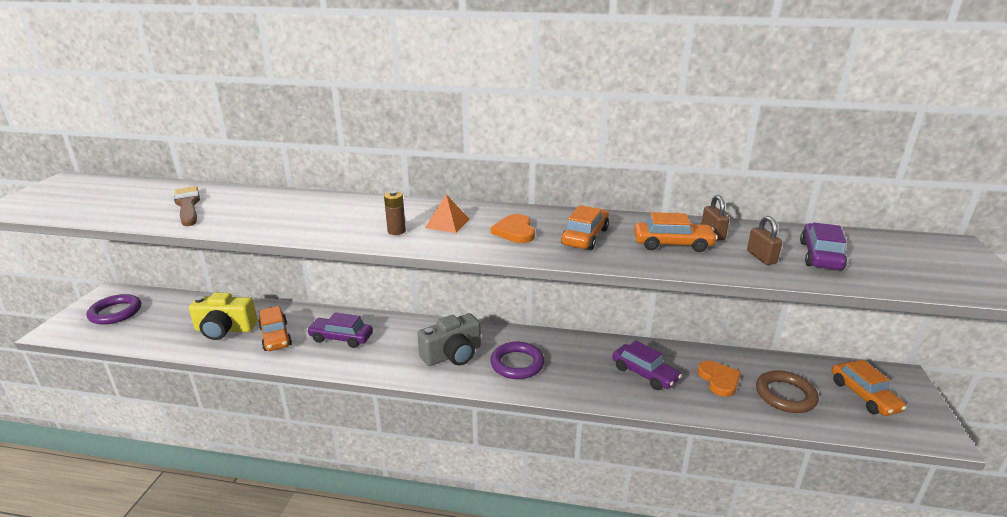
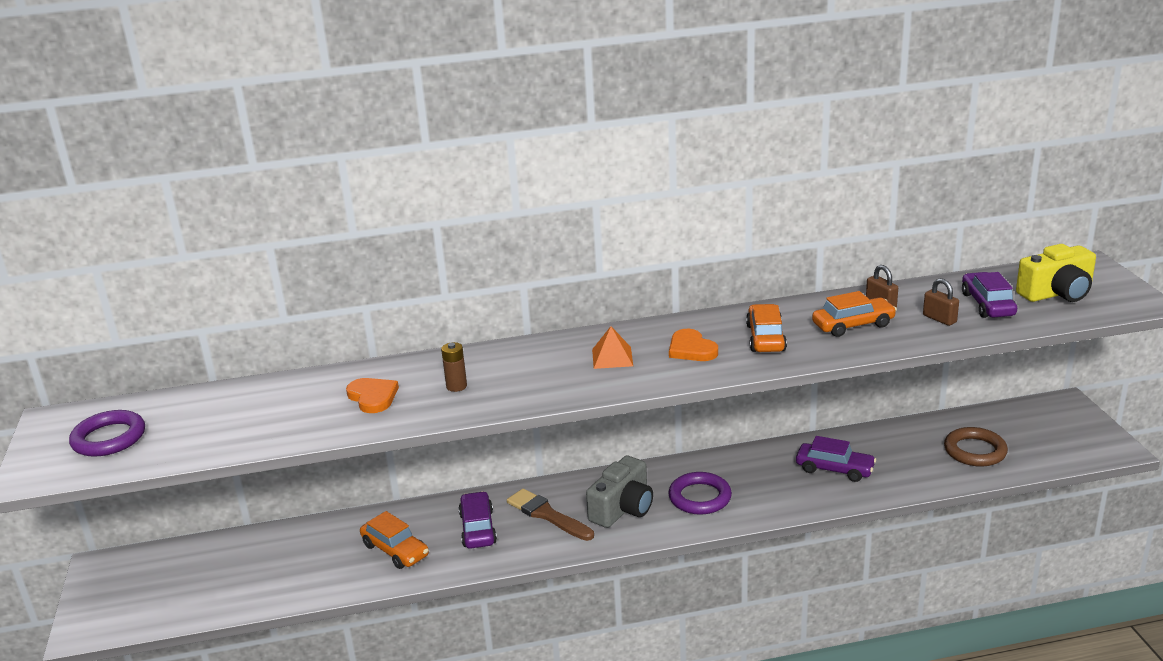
camera: 20 degrees left, 0 degrees up
purple ring [87,294,141,325] -> purple ring moved to [69,410,145,457]
brown brush [174,186,200,226] -> brown brush moved to [507,488,594,541]
yellow camera [189,292,258,340] -> yellow camera moved to [1016,244,1096,302]
purple car [307,313,373,348] -> purple car turned 90 degrees clockwise [458,491,497,549]
brown battery [384,191,406,235] -> brown battery moved to [441,342,467,392]
orange heart [697,361,741,397] -> orange heart moved to [346,378,399,413]
orange car [832,360,907,416] -> none

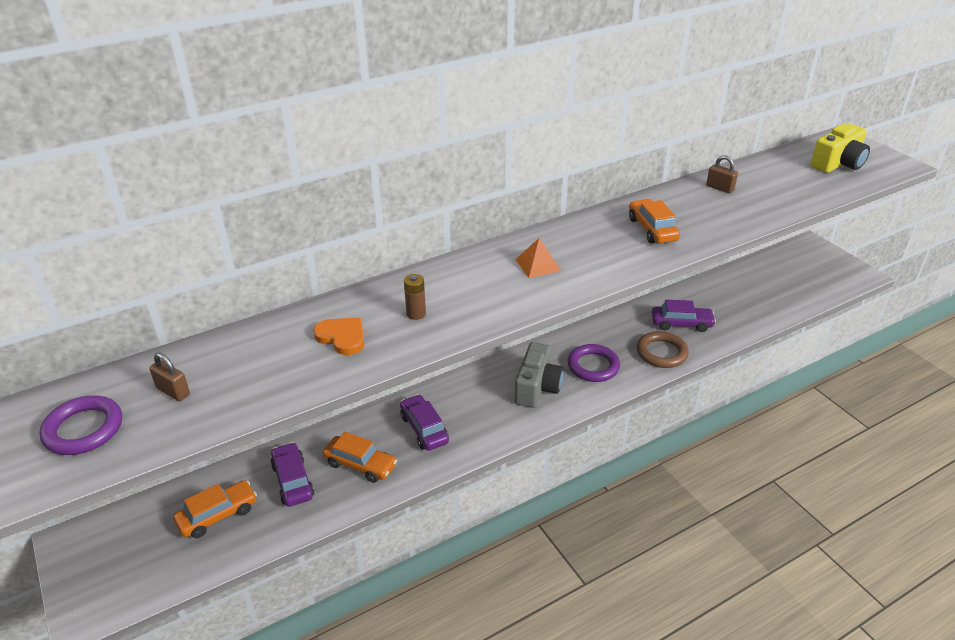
camera: 20 degrees left, 10 degrees up
brown brush [507,488,594,541] -> none
orange heart [669,329,718,361] -> none
orange car [812,291,897,337] -> orange car moved to [173,480,257,538]
brown padlock [923,278,959,326] -> brown padlock moved to [149,353,190,401]
brown ring [944,427,1008,467] -> brown ring moved to [637,331,689,368]
purple car [962,272,1017,318] -> purple car moved to [270,442,314,507]

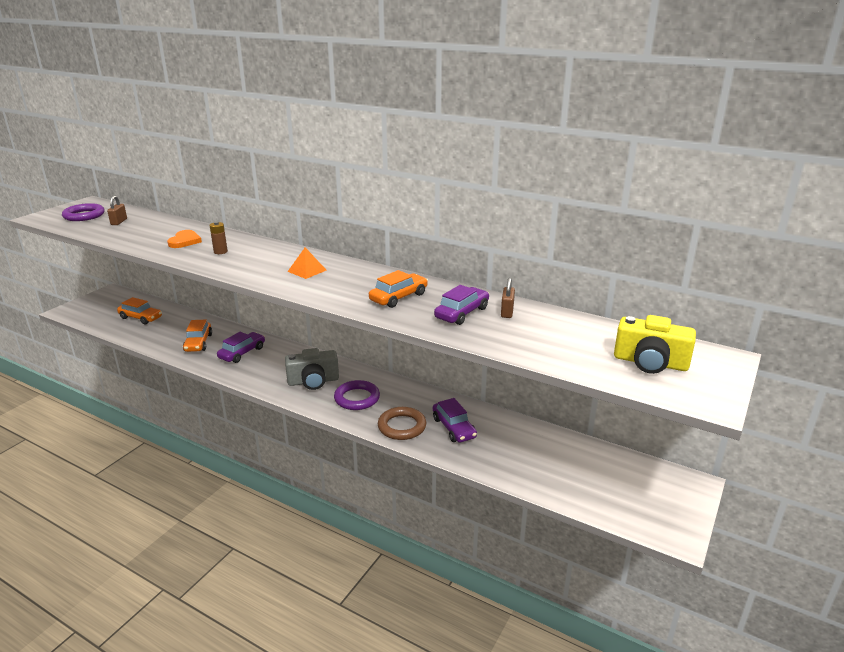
camera: 60 degrees right, 10 degrees down
purple car [270,442,314,507] -> purple car moved to [434,285,489,325]

